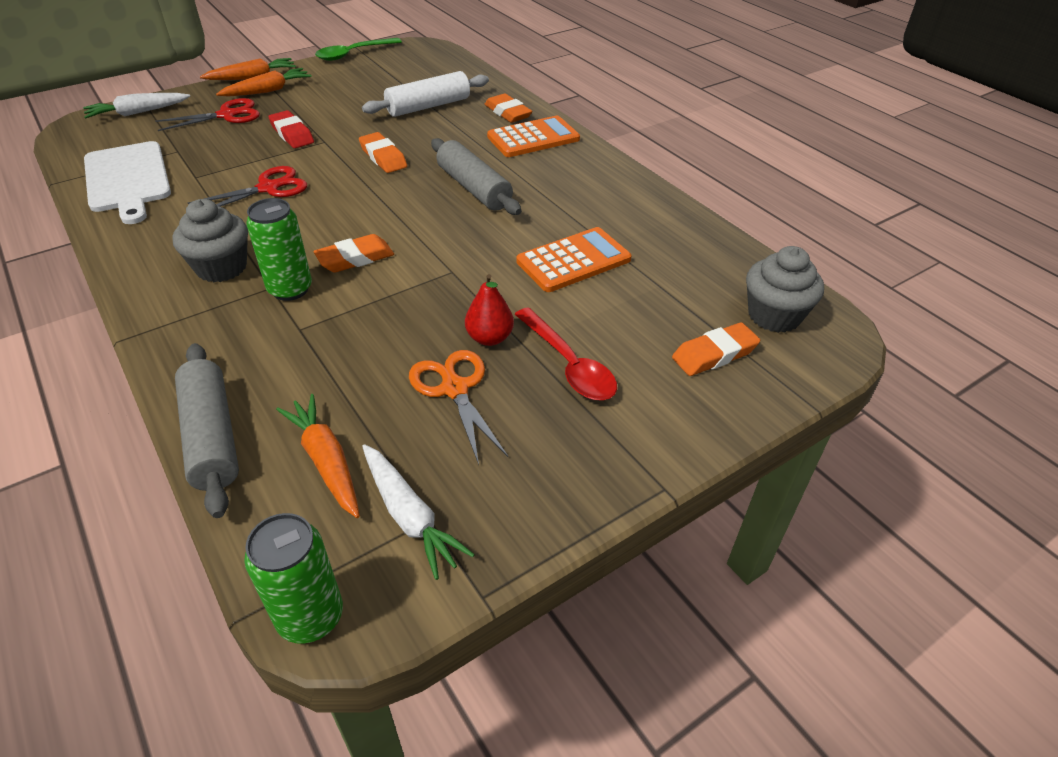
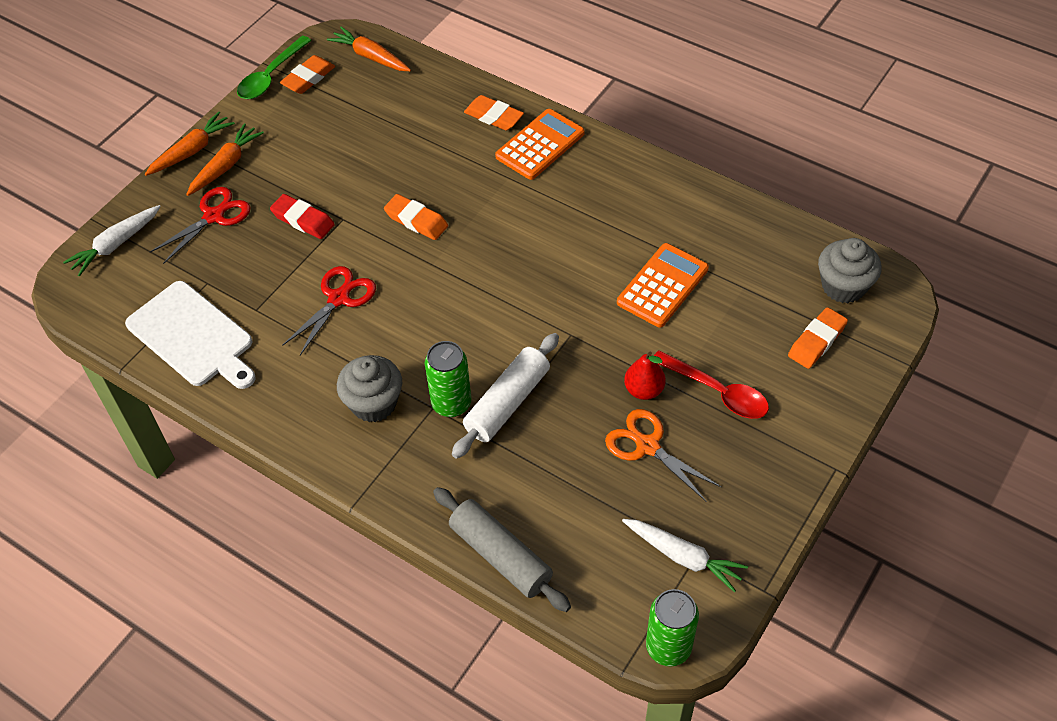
camera: 20 degrees left, 10 degrees up
orange carrot [276,394,360,518] -> orange carrot moved to [327,27,411,71]
orange eraser [313,234,394,273] -> orange eraser moved to [280,55,335,94]
white rolling pin [362,71,489,117] -> white rolling pin moved to [452,333,559,459]
grey rolling pin [431,138,521,215] -> none

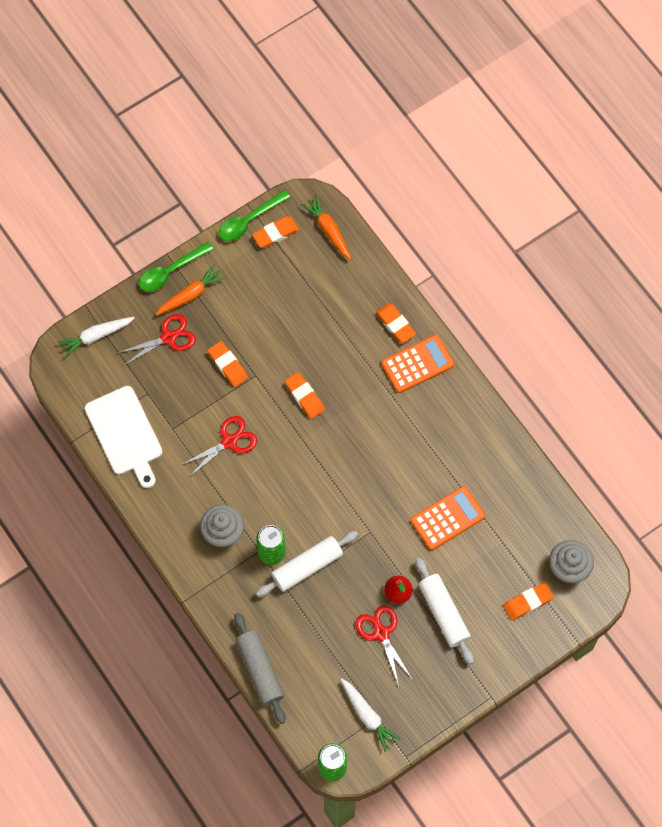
camera: 20 degrees right, 15 degrees up
orange carrot [145,112,235,176] -> green spoon [139,242,214,292]
red eraser [270,194,335,239] -> orange eraser [208,341,248,387]
orange scissors [605,409,721,502] -> red scissors [355,605,413,686]
red spoon [654,350,769,419] -> white rolling pin [416,557,474,664]

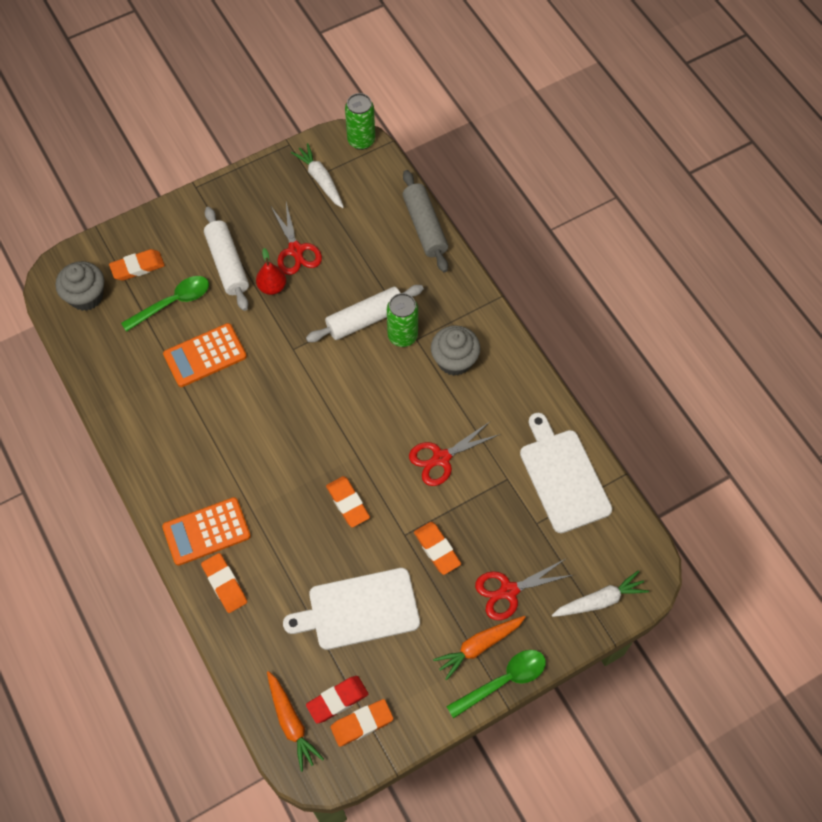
camera: 175 degrees left, 5 degrees down
green spoon [219,190,290,241] -> green spoon moved to [121,276,209,332]
none -> white cutting board [283,568,420,650]
none -> red eraser [306,676,368,724]

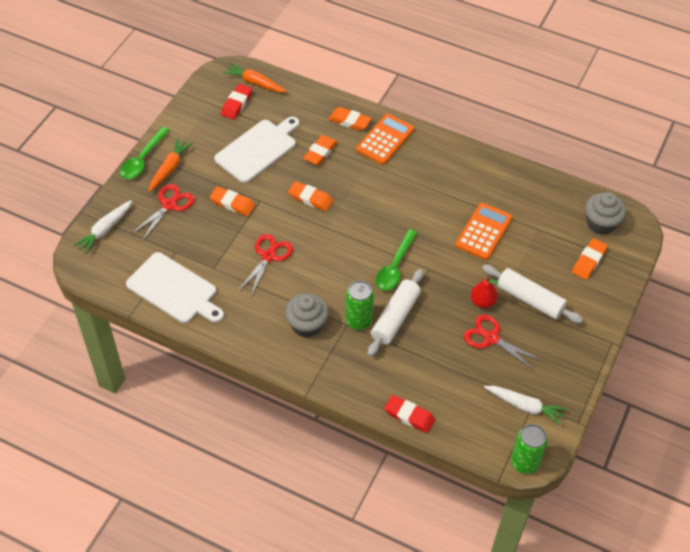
camera: 145 degrees right, 10 degrees down
green spoon [121,276,209,332] -> green spoon moved to [376,229,417,291]
orange eraser [330,699,393,747] -> orange eraser moved to [303,135,338,165]
grey rolling pin [403,170,448,273] -> red eraser [384,395,435,433]

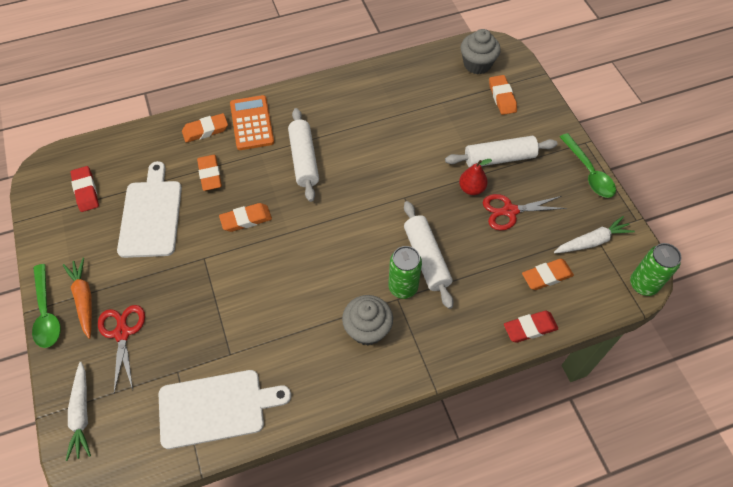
camera: 45 degrees left, 5 degrees up
orange eraser [210,186,255,216] -> orange eraser moved to [522,259,574,290]
orange carrot [223,62,287,93] -> none
red scissors [238,234,293,296] -> none
green spoon [376,229,417,291] -> green spoon moved to [560,133,616,198]
orange calculator [455,203,512,260] -> none
none -> white rolling pin [288,108,319,202]

